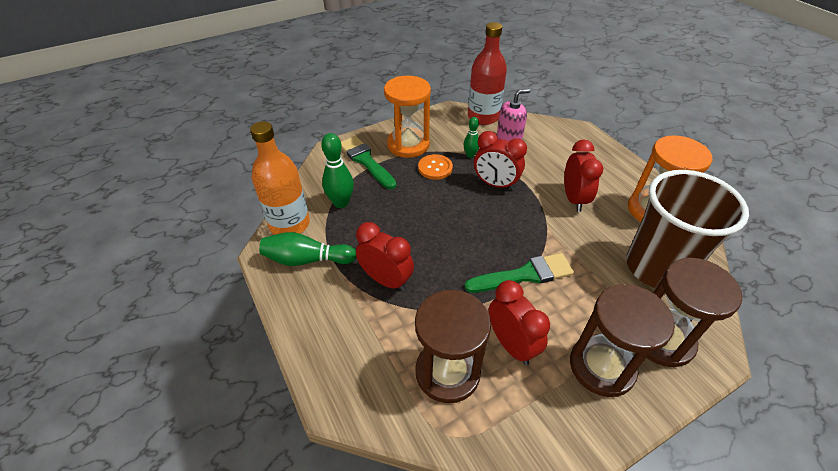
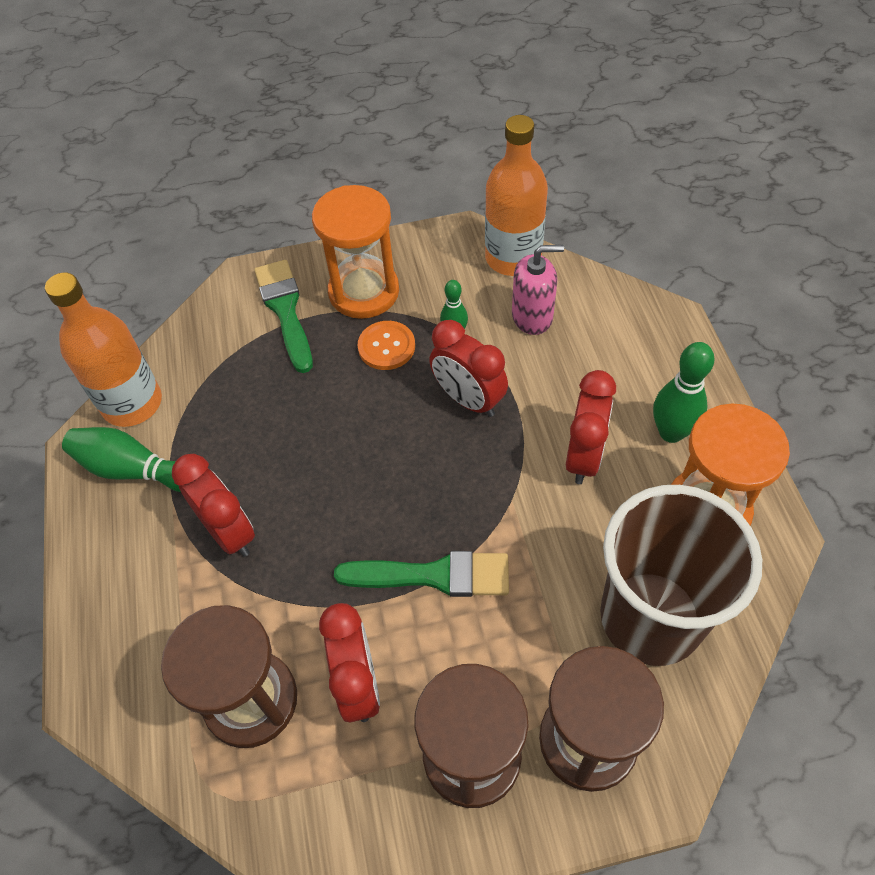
camera: 20 degrees right, 10 degrees up
green bowling pin [321,133,354,208] -> green bowling pin moved to [653,342,715,443]
red bottle [468,22,507,125] -> orange bottle [485,115,548,276]

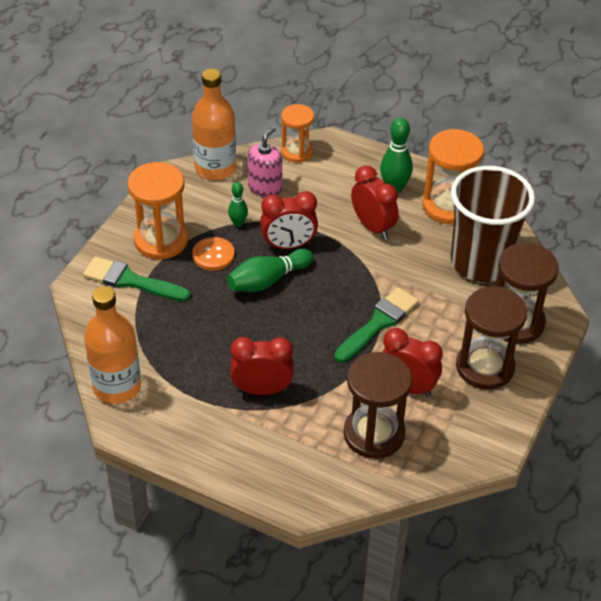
camera: 55 degrees left, 10 degrees down
green bowling pin [62,427,181,492] -> green bowling pin moved to [227,249,313,292]
none -> orange hourglass [281,104,314,163]

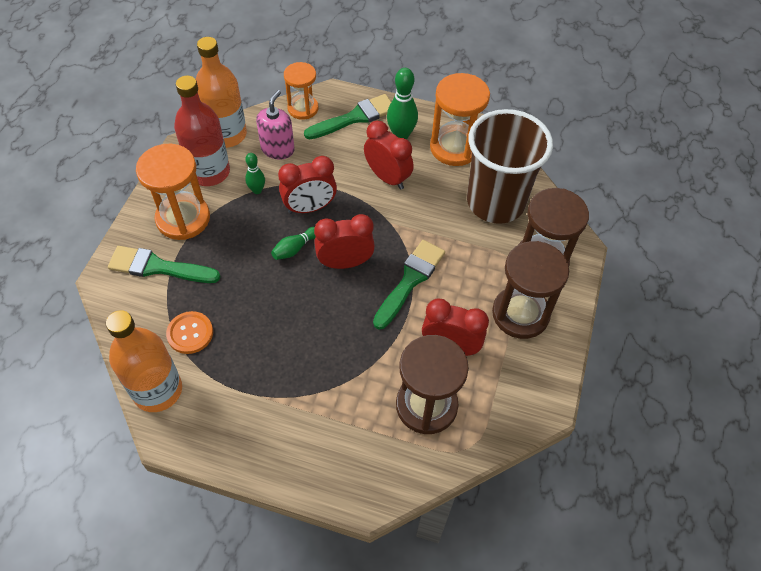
camera: 10 degrees left, 10 degrees up
orange button [192,237,235,271] -> orange button moved to [166,311,213,354]
green bowling pin [227,249,313,292] -> green bowling pin [271,227,316,260], size x0.60
red clock [230,337,293,395] -> red clock moved to [314,214,375,269]
none -> red bottle [174,76,230,186]
none -> green brush [304,94,391,140]

